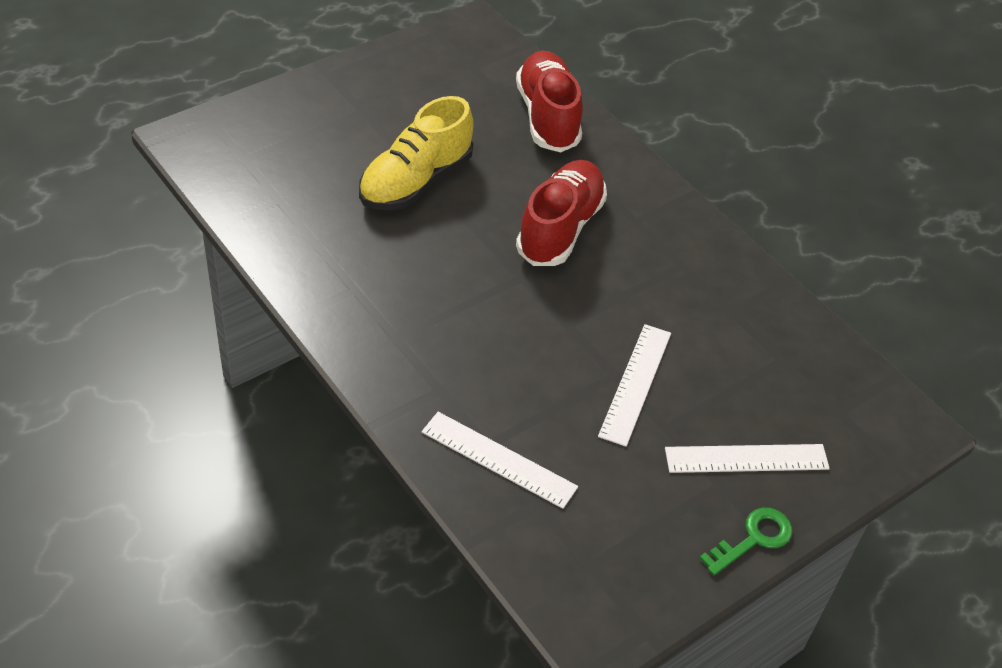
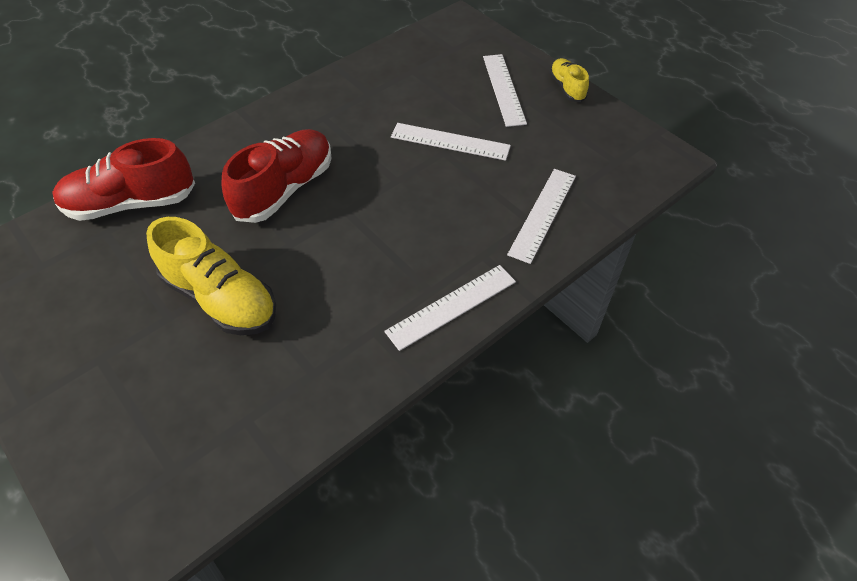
camera: 90 degrees left, 5 degrees up
red shoe [516,160,607,266] -> red shoe turned 105 degrees clockwise [222,129,332,223]
green key [699,507,792,576] -> yellow shoe [549,58,589,102]
none -> white ruler [384,265,516,351]

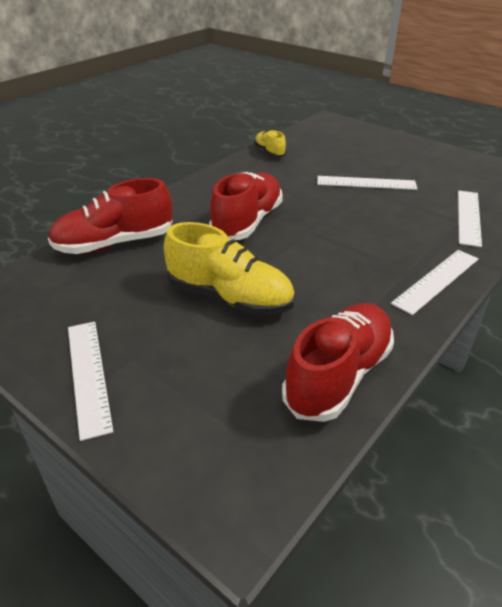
camera: 10 degrees left, 15 degrees down
white ruler [483,54,527,127] -> white ruler moved to [68,322,113,441]
yellow shoe [549,58,589,102] -> yellow shoe moved to [254,130,286,157]
none -> red shoe [282,303,394,422]

